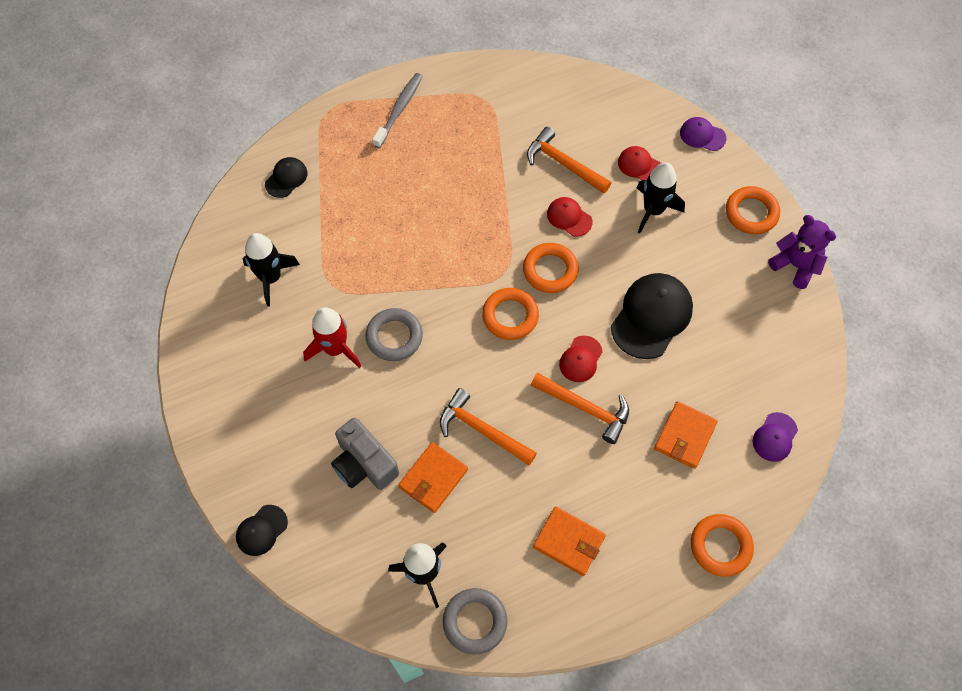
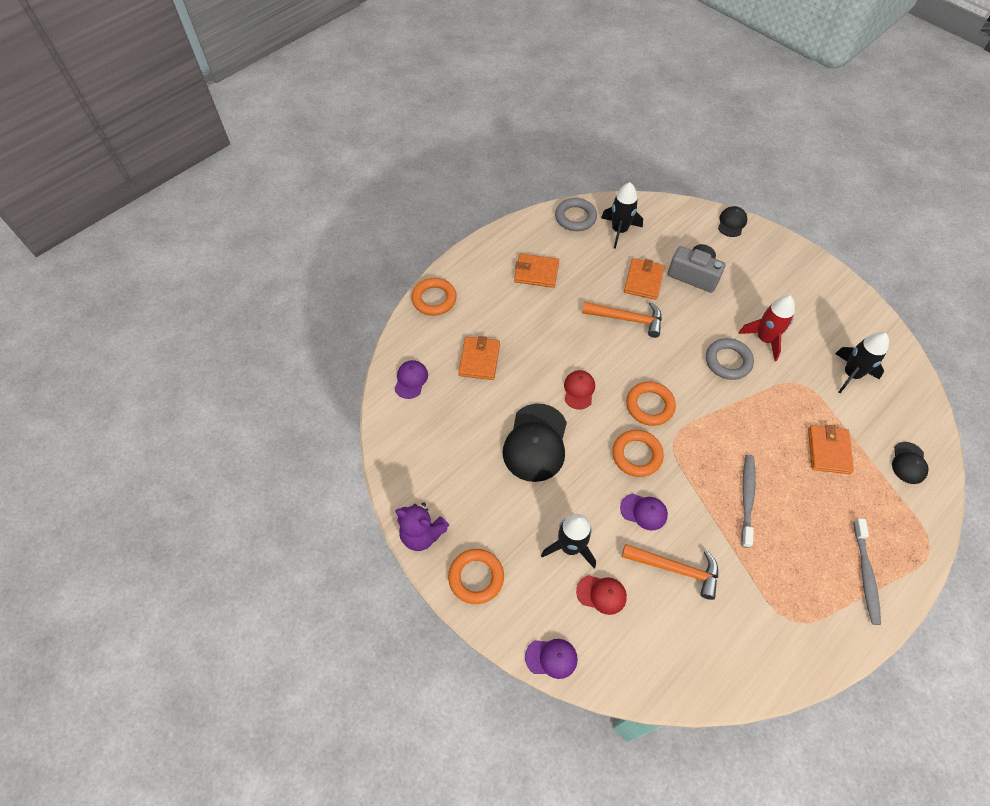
camera: 160 degrees right, 5 degrees down
orange hammer [531,372,629,444] -> none
red cap [547,197,592,237] -> purple cap [620,494,668,530]
none -> grey toothbrush [741,455,756,548]
none -> orange wallet [808,425,854,474]

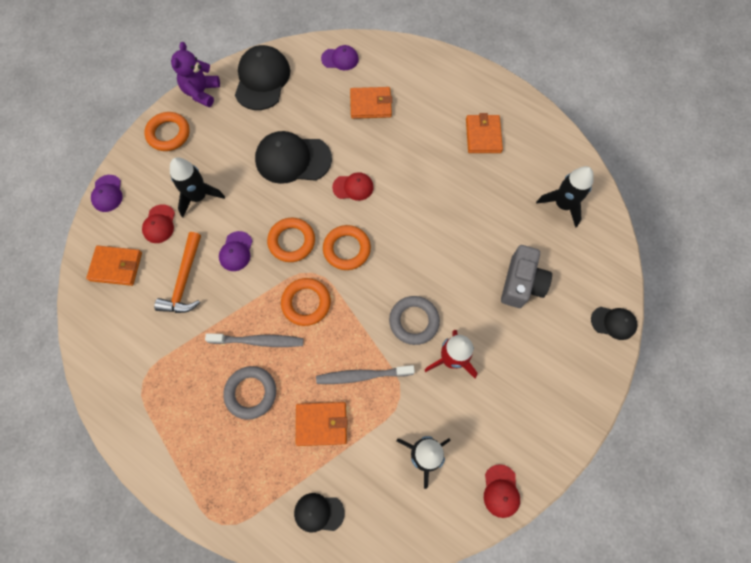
camera: 80 degrees right, 10 degrees up
orange ring [412,278,457,316] -> orange ring moved to [281,278,331,326]
grey ring [555,198,597,231] -> grey ring moved to [223,366,276,420]
orange hammer [582,302,662,338] -> none
orange wallet [624,258,665,300] -> orange wallet moved to [86,245,142,286]
grey toothbrush [853,518,881,625] -> grey toothbrush moved to [316,365,415,384]
none -> black cap [235,45,290,110]
none -> red cap [484,464,520,518]

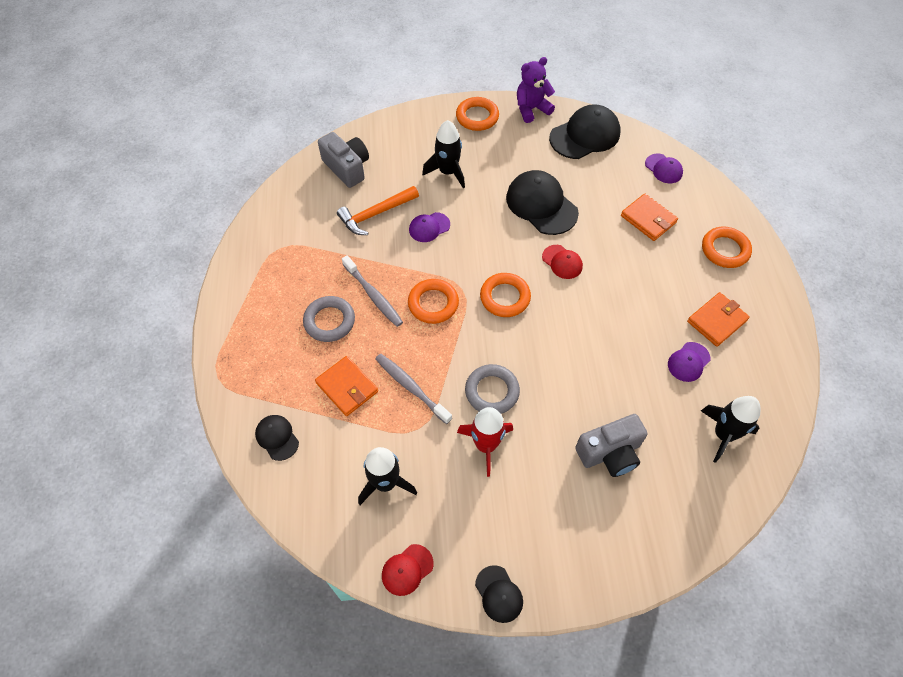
camera: 50 degrees right, 10 degrees down
orange wallet [86,245,142,286] -> grey camera [318,132,369,188]
purple cap [91,175,123,212] -> purple cap moved to [668,342,710,382]
red cap [142,204,175,243] -> none
orange ring [267,218,315,262] -> orange ring moved to [702,227,752,268]
black cap [591,307,637,340] -> black cap moved to [475,565,523,623]

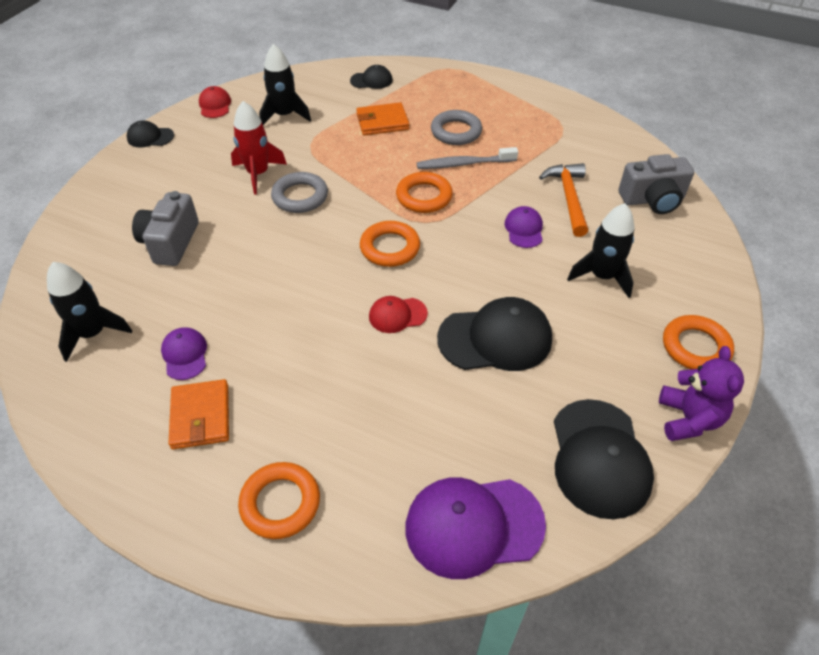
camera: 120 degrees right, 10 degrees down
grey toothbrush [375,354,452,424] -> none
orange wallet [621,194,678,241] -> none
purple cap [645,154,683,183] -> purple cap [406,477,546,579], size x1.90

